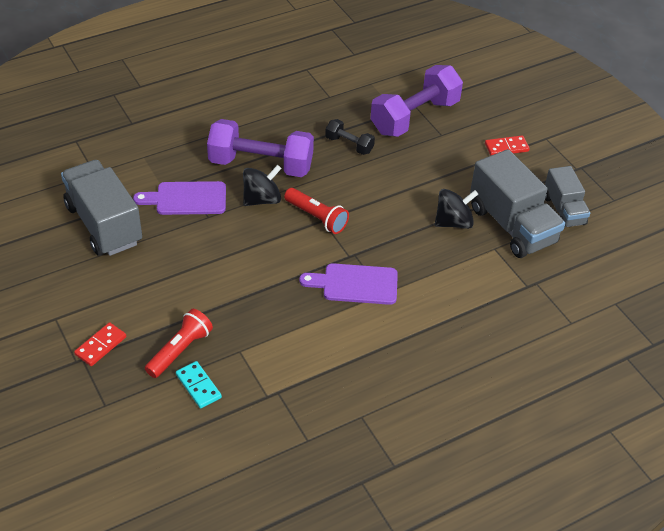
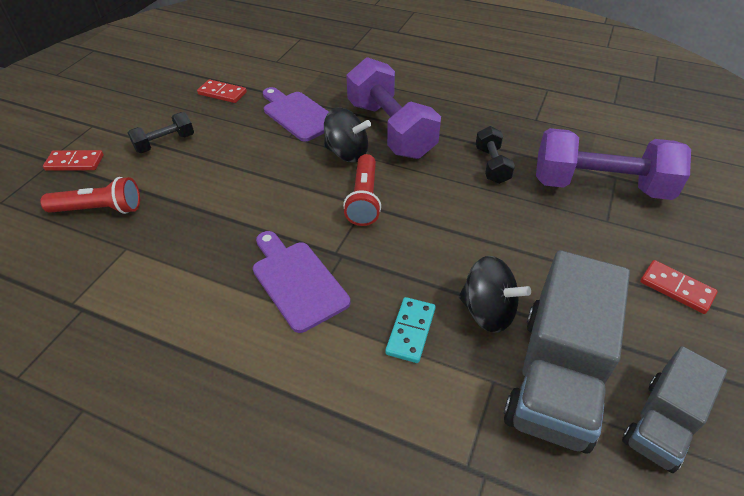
camera: 55 degrees right, 0 degrees up
grey truck [61,160,142,256] -> red domino [197,79,247,103]
turquoise domino [176,361,222,408] -> turquoise domino moved to [385,297,435,363]
none -> black dumbbell [128,112,194,153]

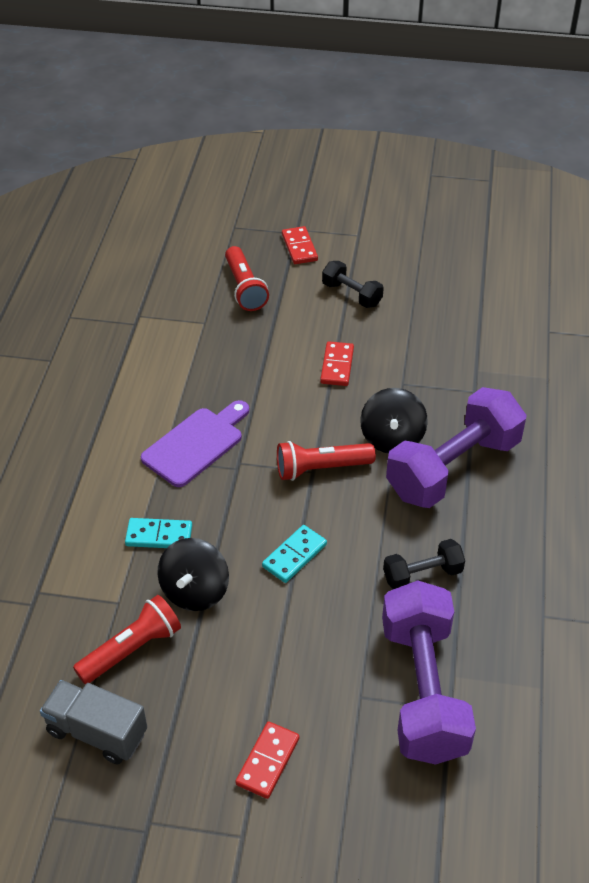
camera: 75 degrees right, 0 degrees up
red domino [197,79,247,103] -> red domino moved to [320,341,354,386]
purple cutting board [263,87,329,142] -> none
grey truck [504,250,630,454] -> red flashlight [73,595,181,684]
none -> turquoise domino [262,525,327,583]

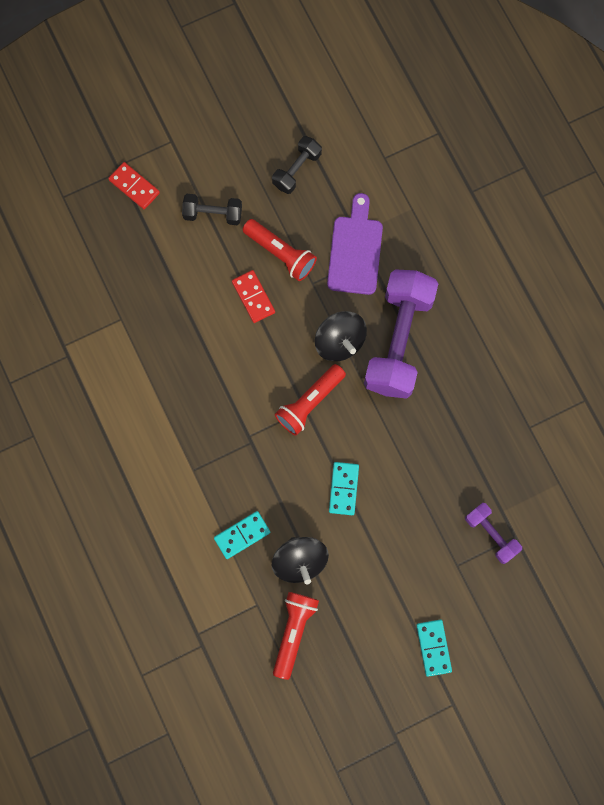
camera: 35 degrees left, 30 degrees up
grey truck [40,680,147,764] -> none
purple cutting board [141,400,249,487] -> purple cutting board moved to [327,193,383,295]
red flashlight [225,246,269,311] -> red flashlight moved to [243,219,317,281]
red domino [235,721,299,799] -> turquoise domino [416,620,452,677]
purple dumbbell [382,580,476,765] -> purple dumbbell [465,503,522,564], size x0.49
black dumbbell [383,539,465,589] -> black dumbbell moved to [272,136,322,194]

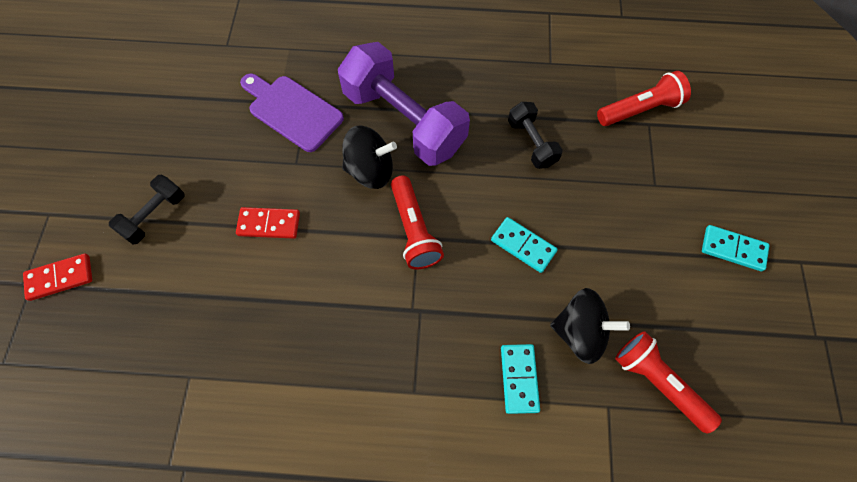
camera: 60 degrees left, 10 degrees down
red flashlight [243,219,317,281] -> red flashlight moved to [597,71,691,126]
black dumbbell [272,136,322,194] -> black dumbbell moved to [508,102,563,169]
purple dumbbell [465,503,522,564] -> none

